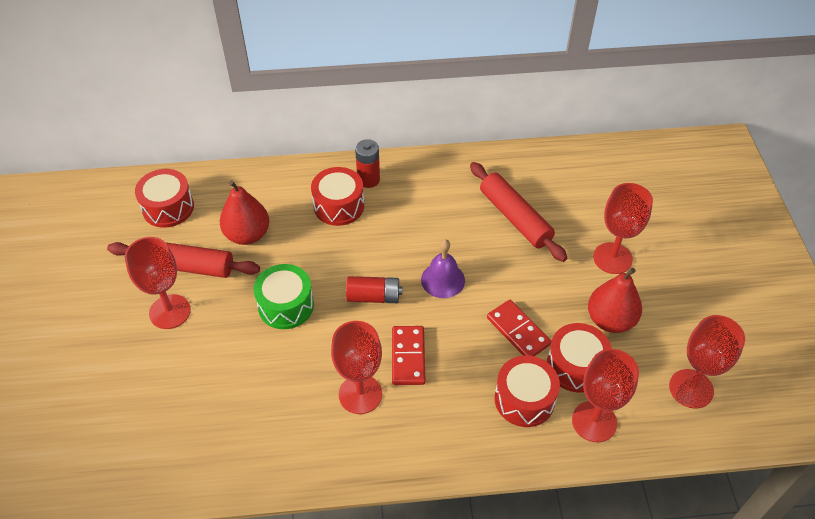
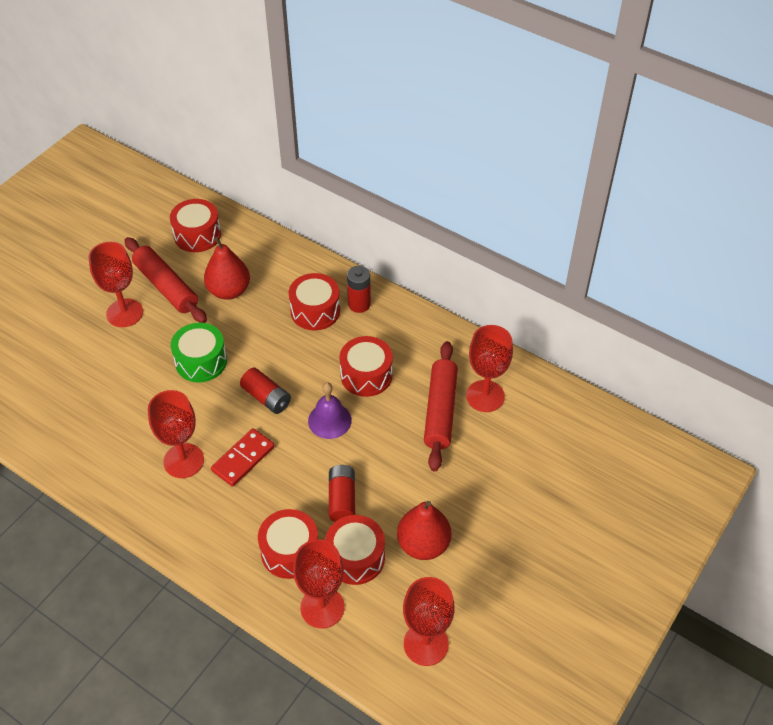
camera: 40 degrees right, 0 degrees up
red domino [487,300,552,356] -> red battery [329,465,355,522]
red goblet [593,183,653,274] -> red goblet moved to [466,325,513,412]
none -> red drum [339,336,393,397]

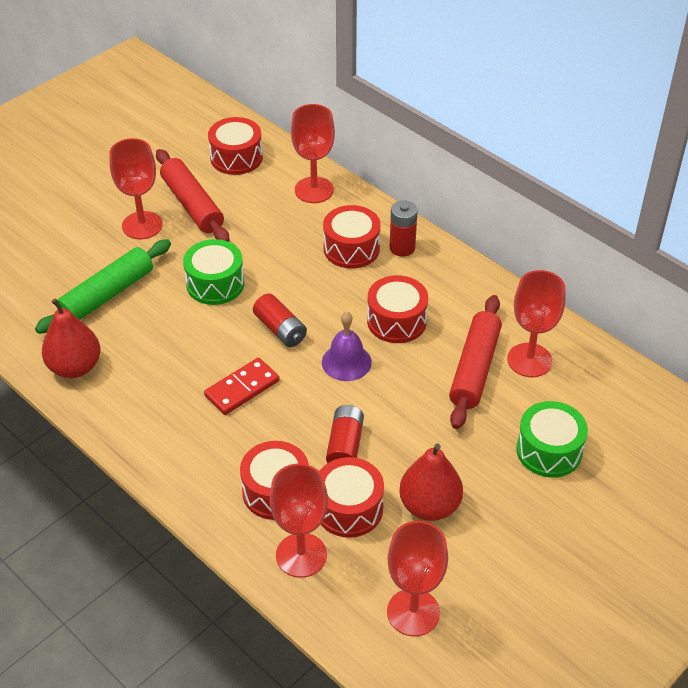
camera: 10 degrees right, 5 degrees down
red goblet [148,390,204,478] -> red goblet moved to [291,104,335,203]
red pear [204,237,250,300] -> red pear moved to [42,298,100,378]
none -> green rolling pin [35,239,171,334]
none -> green drum [516,401,588,478]

